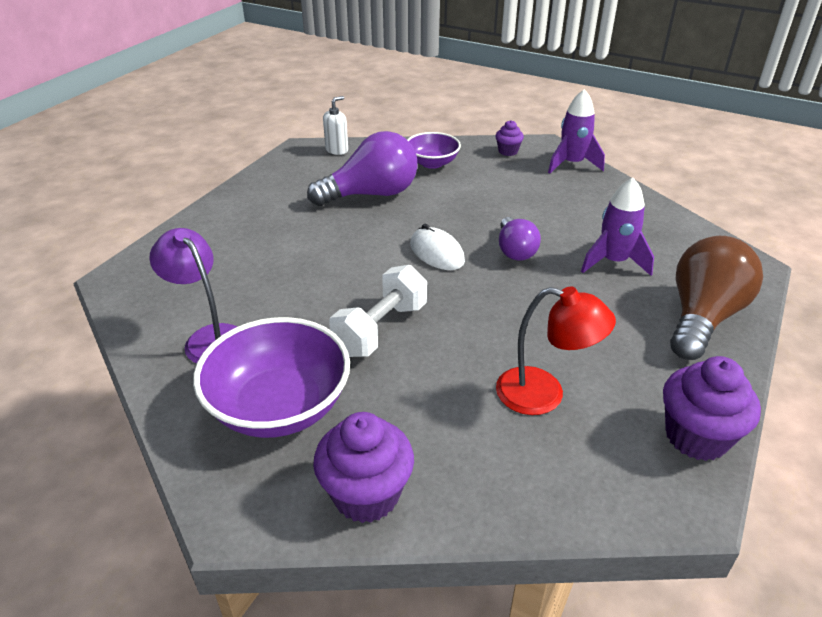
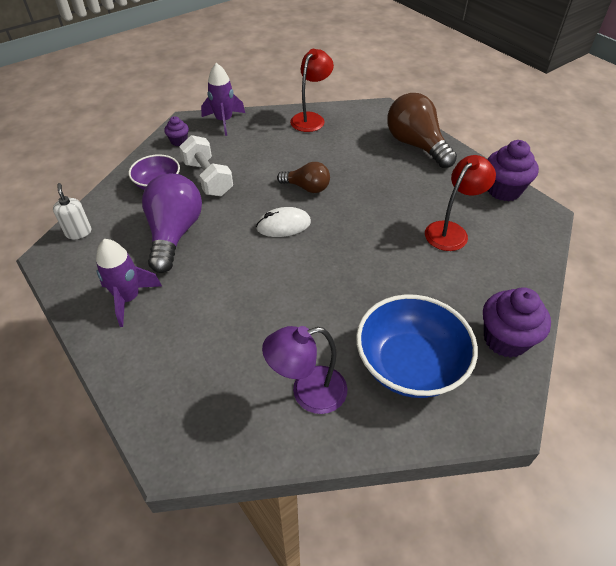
camera: 65 degrees left, 10 degrees up
purple bowl [193,317,350,438] -> blue bowl [356,295,478,398]
white dumbbell [329,265,427,357] -> white dumbbell moved to [179,135,233,196]
purple light bulb [499,217,541,260] -> brown light bulb [277,162,330,193]
purple rocket [581,178,654,276] -> purple rocket moved to [96,239,162,327]
none -> red lamp [290,49,334,132]

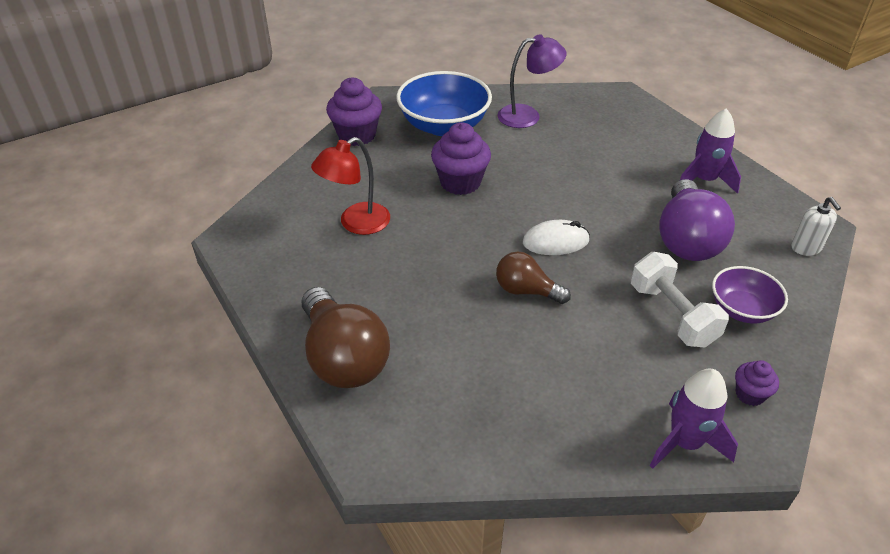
camera: 175 degrees left, 5 degrees down
red lamp [290,49,334,132] -> none
purple cupcake [487,140,539,201] -> purple cupcake moved to [431,122,491,195]

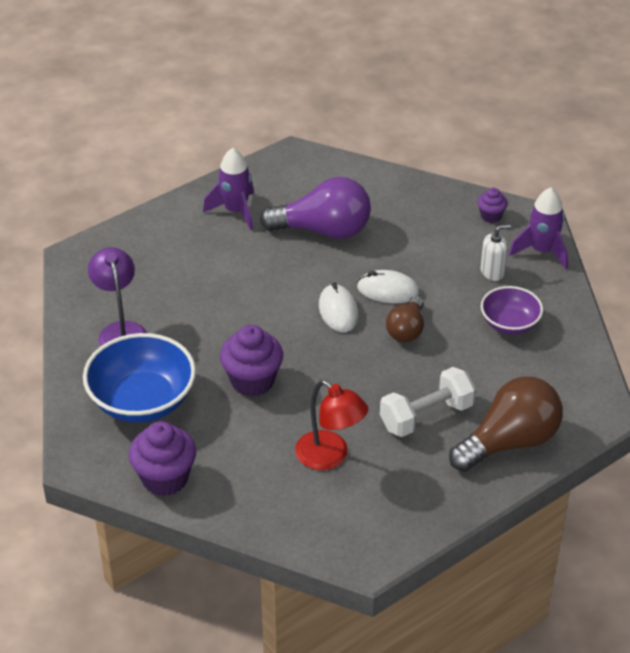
camera: 95 degrees left, 0 degrees up
white dumbbell [631,252,729,348] -> white dumbbell moved to [380,367,476,437]
purple bowl [712,266,788,324] -> purple bowl moved to [481,286,543,334]
white soap dispenser [791,197,841,256] -> white soap dispenser moved to [481,224,511,281]
none -> white mouse [357,270,419,303]

